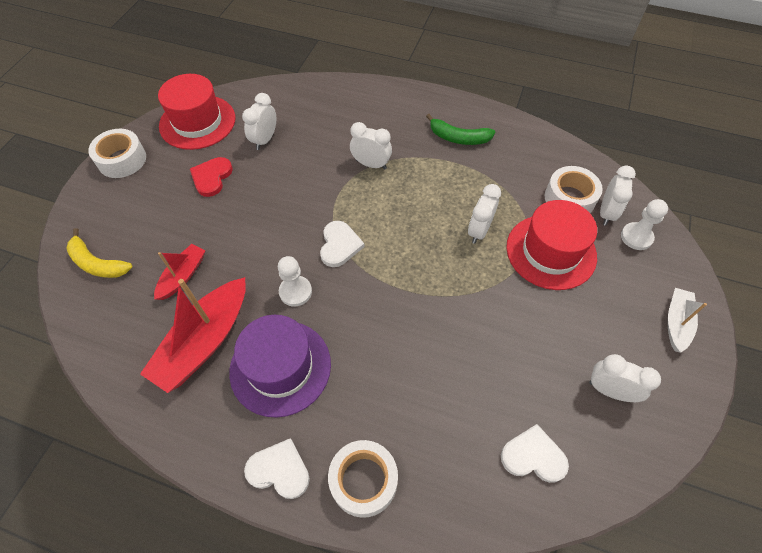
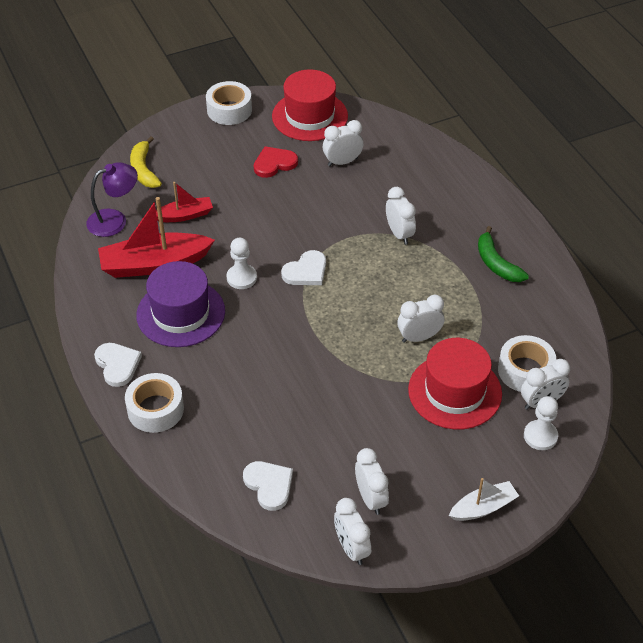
camera: 45 degrees right, 10 degrees down
none -> purple lamp [86,162,138,237]
none -> white clock [334,498,371,565]

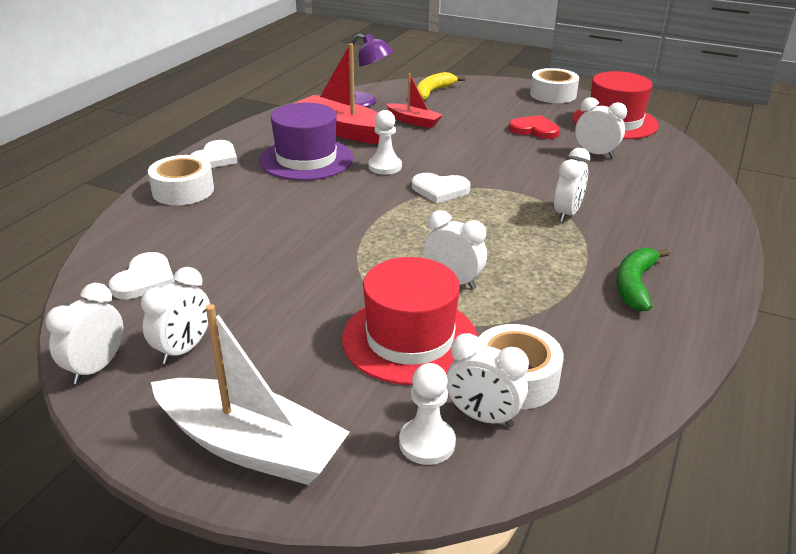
camera: 50 degrees right, 15 degrees down
white boat [449,478,519,521] -> white boat [151,304,350,485], size x1.81

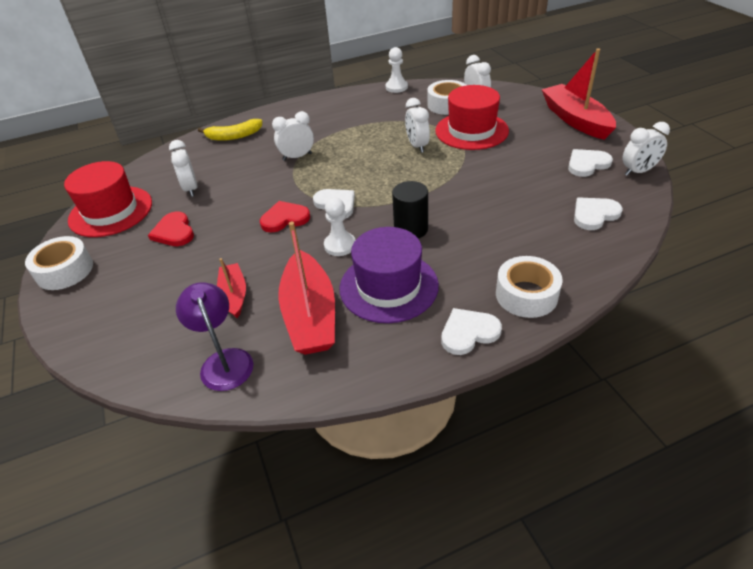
camera: 135 degrees left, 10 degrees up
white clock [141,267,210,364] -> white heart [568,149,613,177]
white boat [151,304,350,485] -> red boat [541,48,616,140]
white pawn [399,363,456,465] -> white pawn moved to [386,47,408,93]
yellow banana [416,72,465,100] -> yellow banana moved to [198,119,262,141]
green banana [616,248,670,311] -> none
none -> red heart [260,201,310,232]
none -> black cylinder [392,181,428,239]

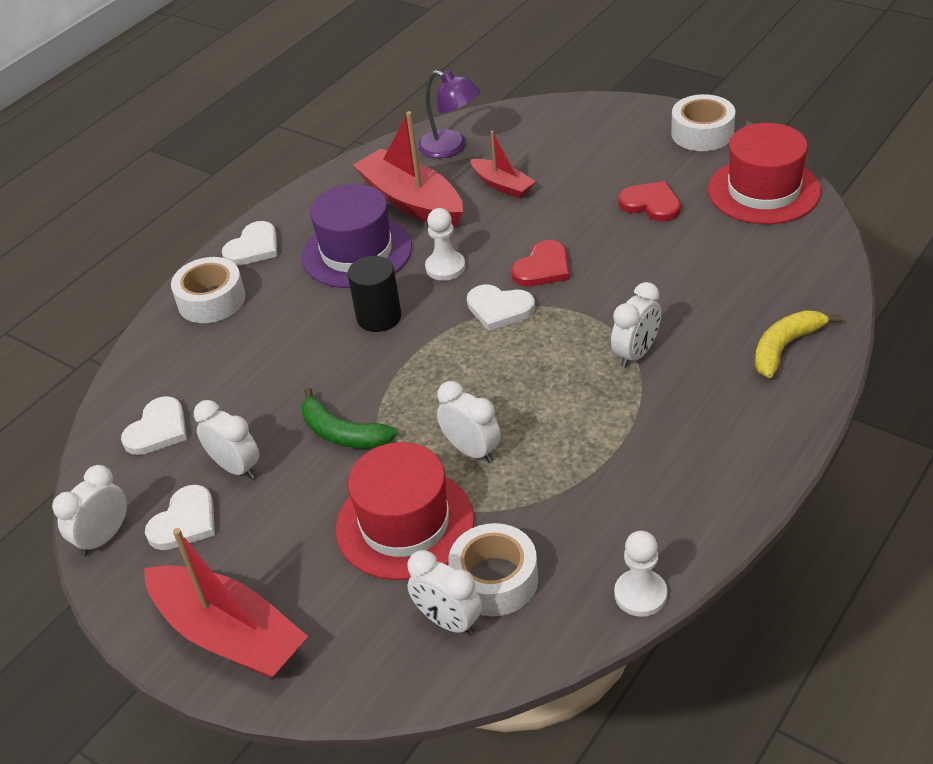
camera: 150 degrees right, 0 degrees up
white clock [169,140,198,197] -> white clock moved to [194,400,259,479]
none -> green banana [302,387,397,449]

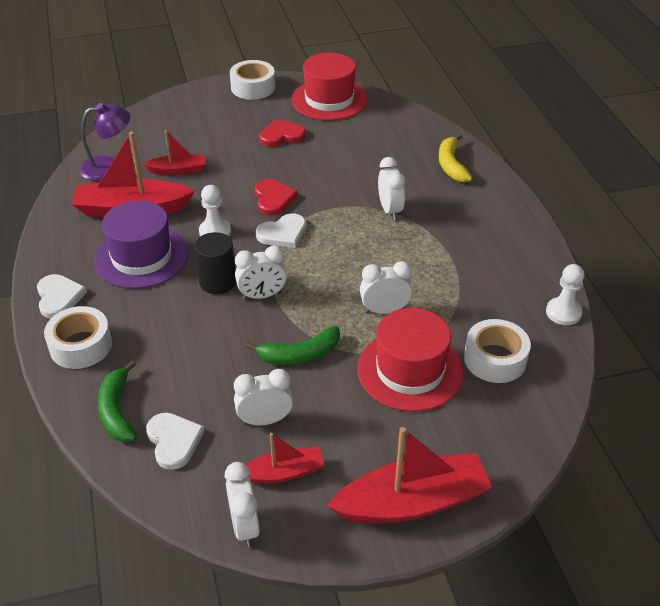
camera: 55 degrees left, 0 degrees up
white heart [145,485,215,550] -> red boat [245,433,324,484]
white clock [407,550,482,636] -> white clock moved to [235,245,287,300]
none -> green banana [98,361,137,442]

